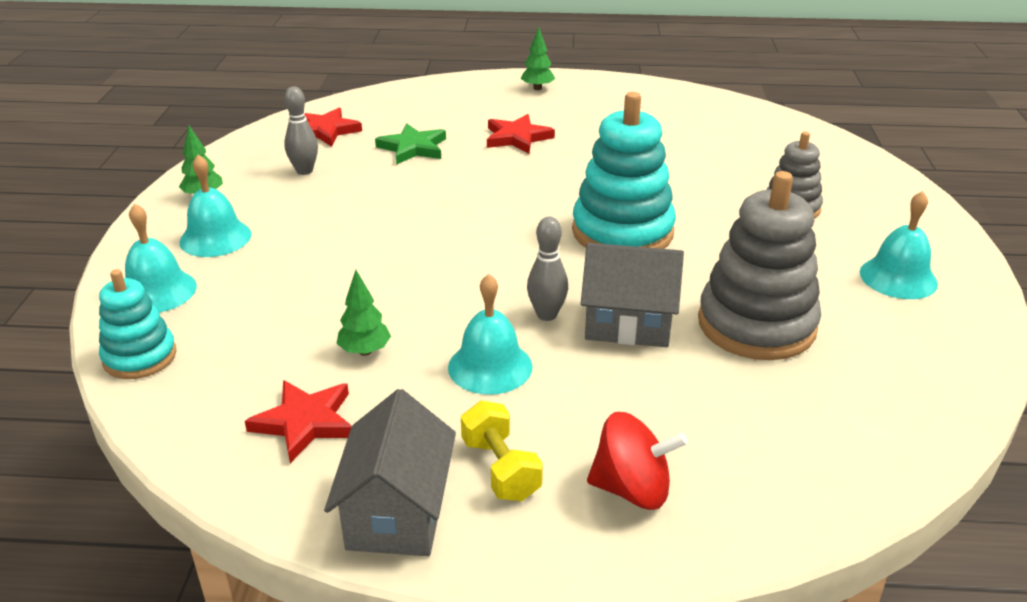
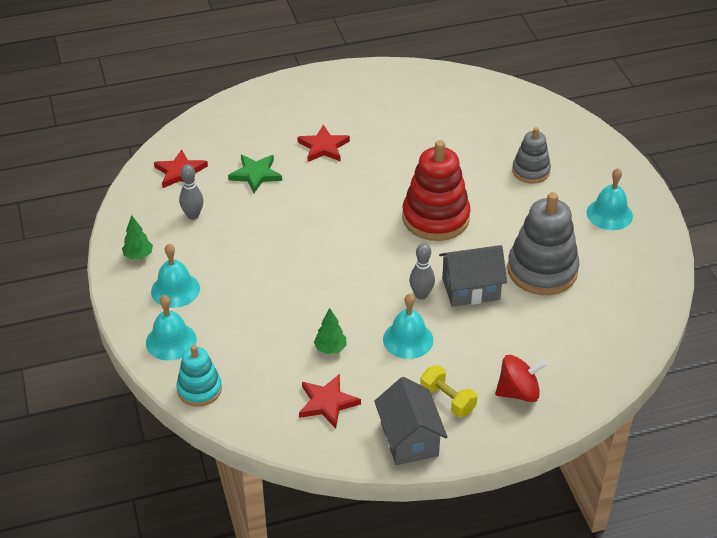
camera: 20 degrees left, 10 degrees up
green tree [520,27,555,90] -> none
turquoise stacking toy [572,92,676,249] -> red stacking toy [402,140,471,241]

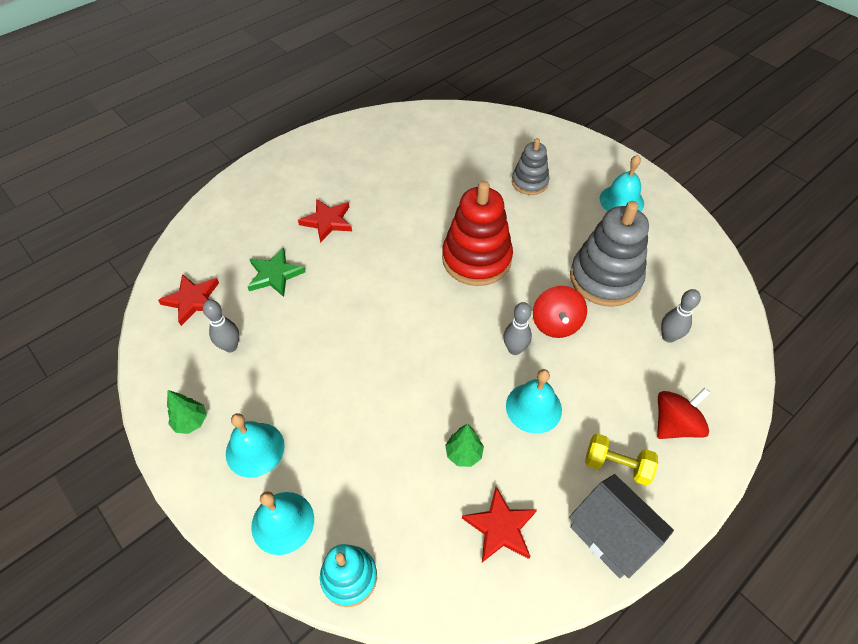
camera: 25 degrees left, 10 degrees up
grey house [439,245,507,307] -> red spinning top [533,286,587,338]
none -> grey bowling pin [661,289,701,343]

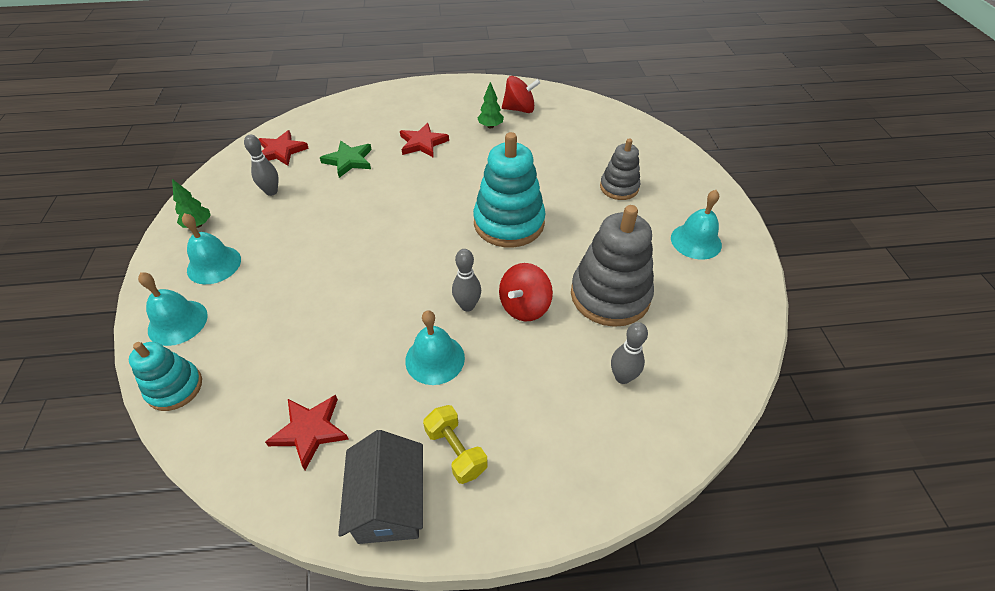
camera: 35 degrees right, 5 degrees down
red stacking toy [442,181,513,286] -> turquoise stacking toy [473,132,546,247]
green tree [445,424,484,467] -> green tree moved to [478,82,504,128]
red spinning top [657,388,710,439] -> red spinning top moved to [502,76,540,113]

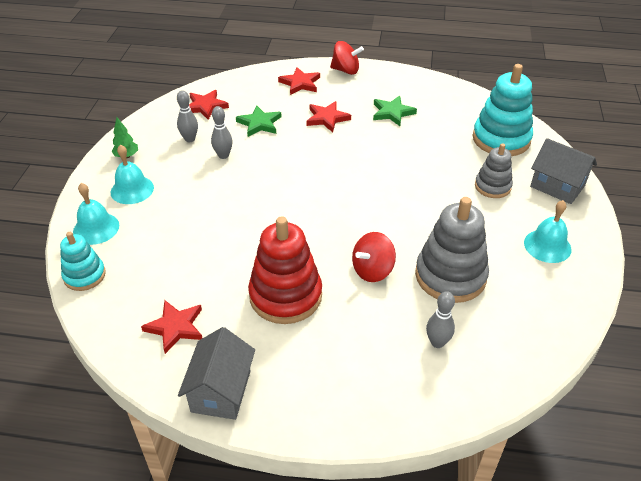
camera: 15 degrees right, 5 degrees down
turquoise bell [405,310,465,385] -> red stacking toy [248,216,322,324]
yellow dumbbell [423,405,488,484] -> none
grey bowling pin [452,249,481,311] -> grey bowling pin moved to [211,106,233,159]
turquoise stacking toy [473,132,546,247] -> turquoise stacking toy moved to [472,64,533,156]
green tree [478,82,504,128] -> green star [373,96,417,126]
red spinning top [502,76,540,113] -> red spinning top moved to [330,41,364,75]
none -> red star [278,67,320,95]
none -> grey house [530,138,597,204]

